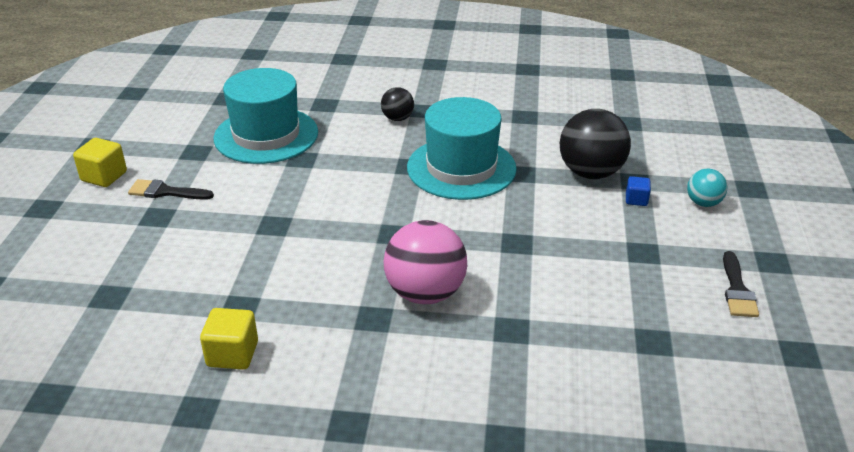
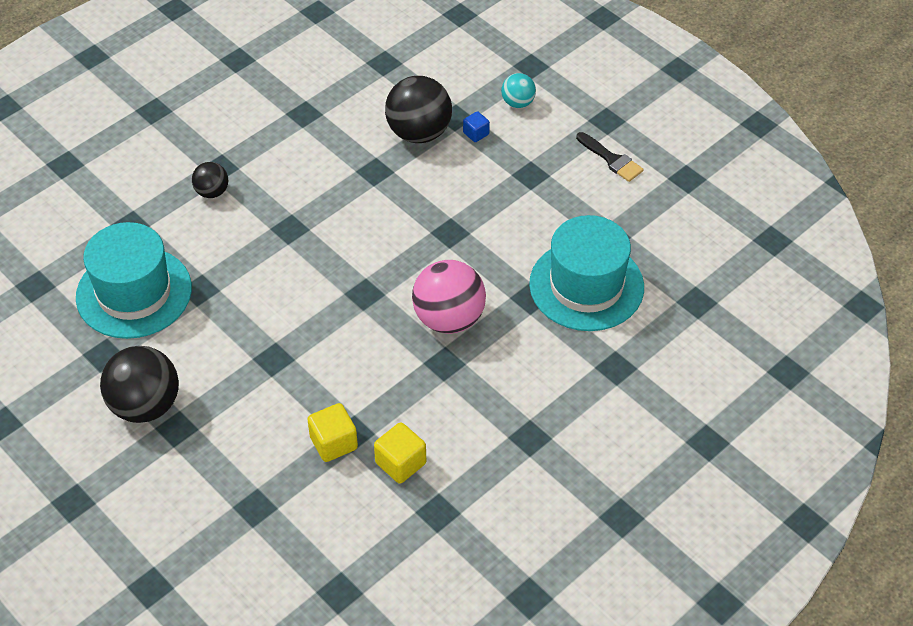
camera: 50 degrees left, 15 degrees up
yellow cube [73,138,127,187] -> yellow cube moved to [307,403,358,462]
black brush [128,179,214,200] -> black ball [100,346,179,423]
turquoise hat [407,97,517,200] -> turquoise hat moved to [529,215,644,331]

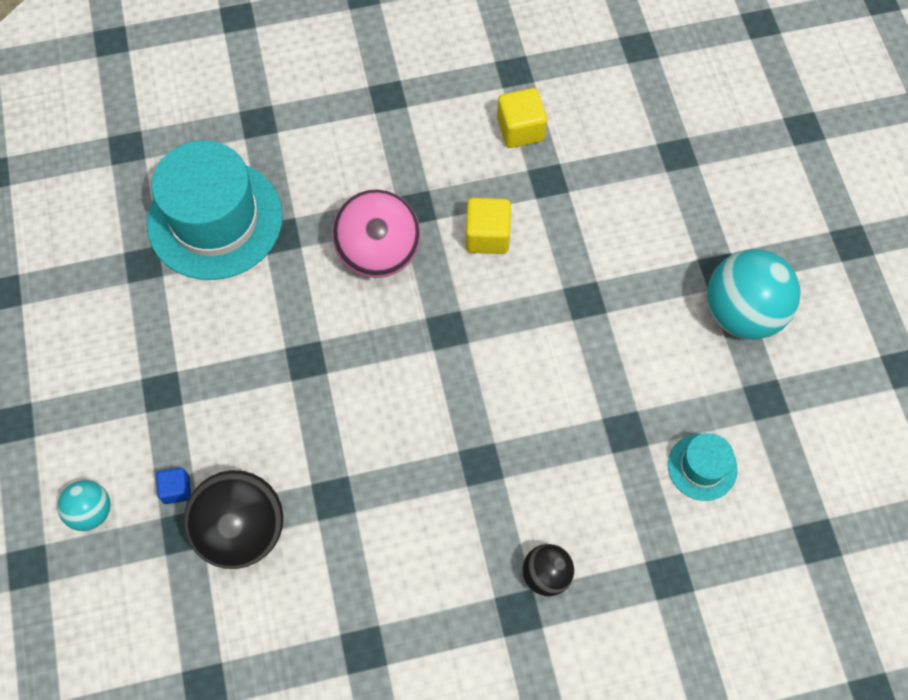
camera: 150 degrees left, 15 degrees up
turquoise hat [76,222,192,339] -> turquoise hat [668,433,738,501], size x0.47
black ball [100,346,179,423] -> turquoise ball [707,249,801,340]
yellow cube [307,403,358,462] -> yellow cube moved to [466,198,511,254]
black brush [576,132,644,182] -> none

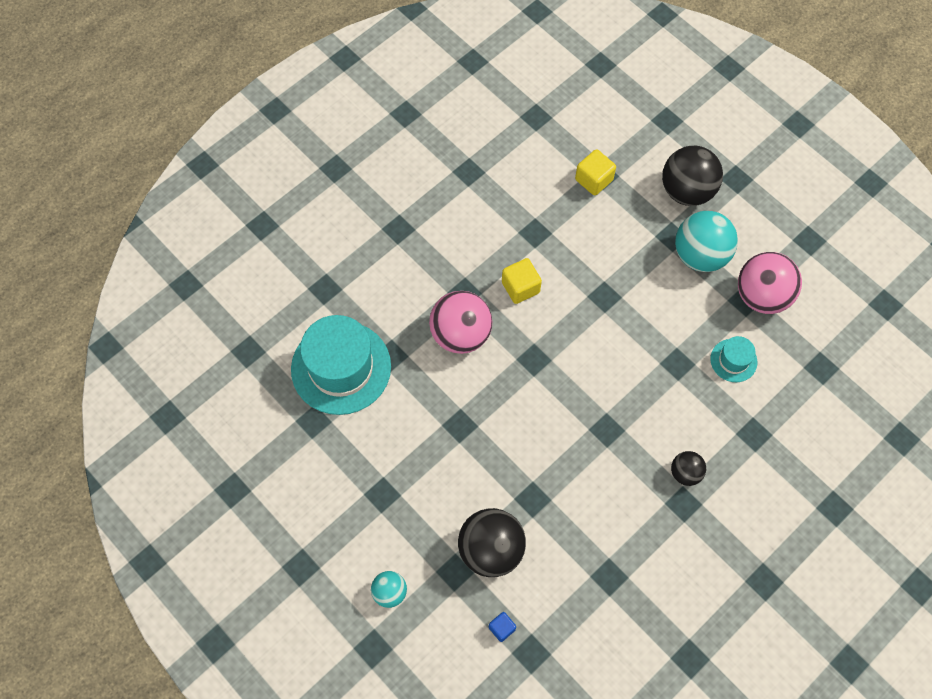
camera: 30 degrees left, 0 degrees up
blue cube [156,468,191,504] -> blue cube moved to [489,612,516,642]
yellow cube [497,88,547,148] -> yellow cube moved to [575,149,616,195]
none -> black ball [662,146,723,206]
none -> pink ball [738,252,802,314]

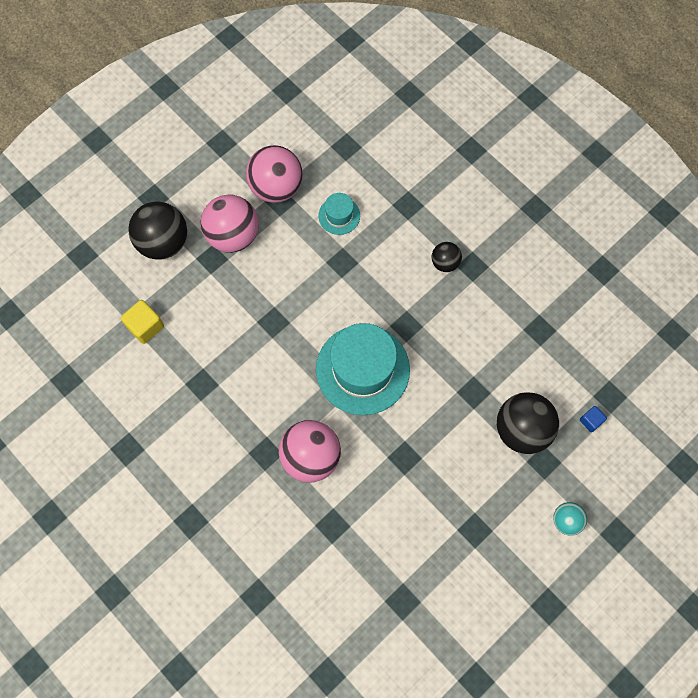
camera: 90 degrees left, 5 degrees up
turquoise hat [291,315,391,415] -> turquoise hat moved to [316,323,410,415]
yellow cube [502,258,542,304] -> none
turquoise ball [675,211,738,272] -> pink ball [201,195,259,253]

